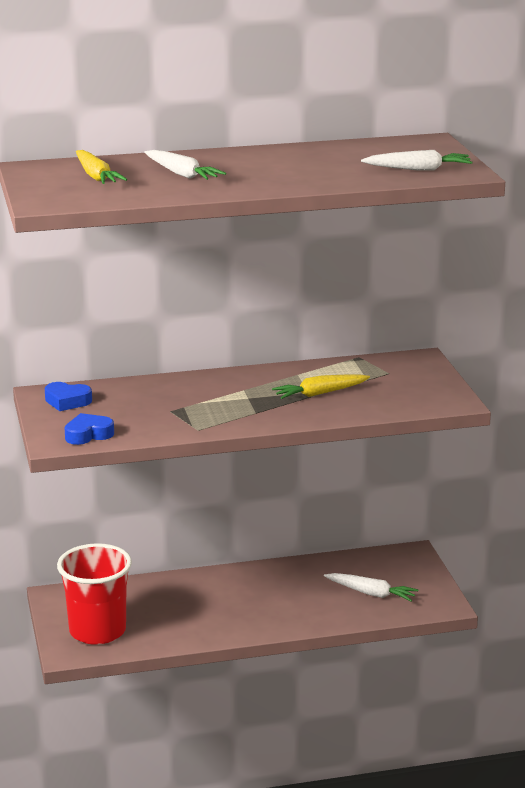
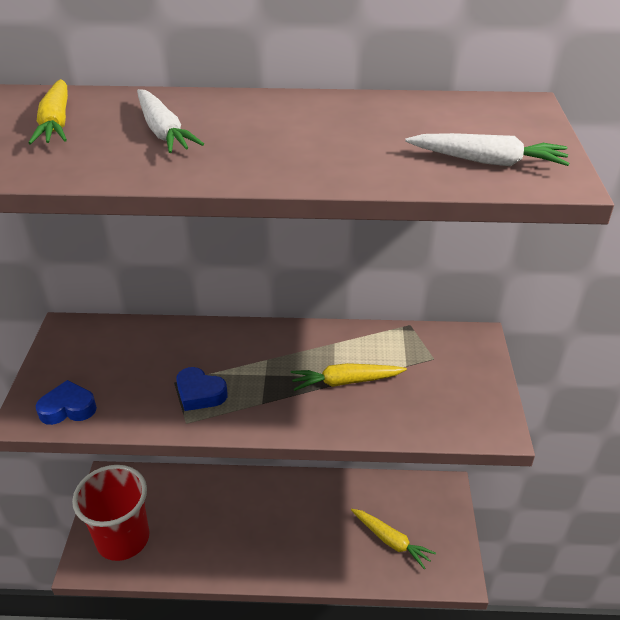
camera: 15 degrees right, 15 degrees up
blue heart [45,382,92,411] -> blue heart moved to [176,367,228,411]
white carrot [324,573,418,601] -> yellow carrot [351,509,436,569]

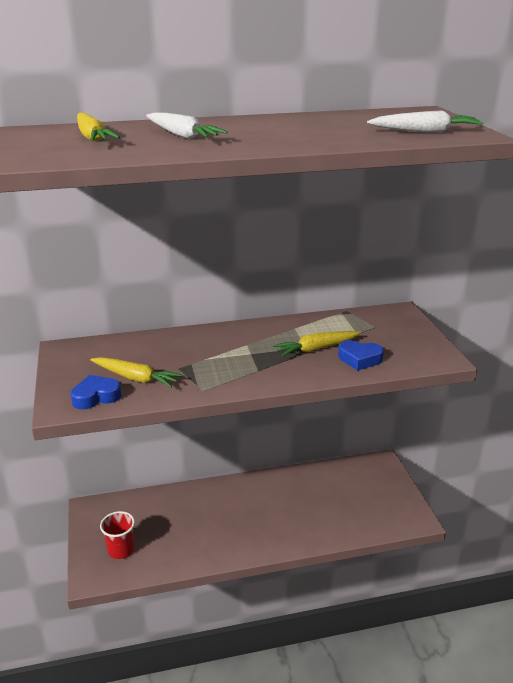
camera: 15 degrees left, 10 degrees down
red cup [72,465,149,561] -> red cup [100,511,135,559], size x0.53
blue heart [176,367,228,411] -> blue heart moved to [338,340,384,371]
yellow carrot [351,509,436,569] -> yellow carrot moved to [90,357,182,388]

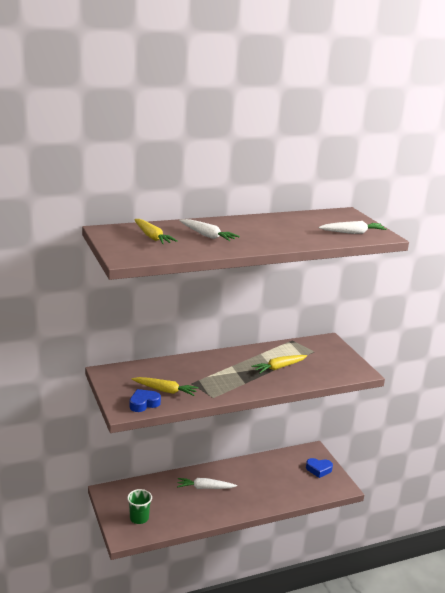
camera: 10 degrees left, 5 degrees down
red cup [100,511,135,559] -> green cup [127,489,152,524]
blue heart [338,340,384,371] -> blue heart moved to [306,458,333,478]
none -> white carrot [177,478,237,489]

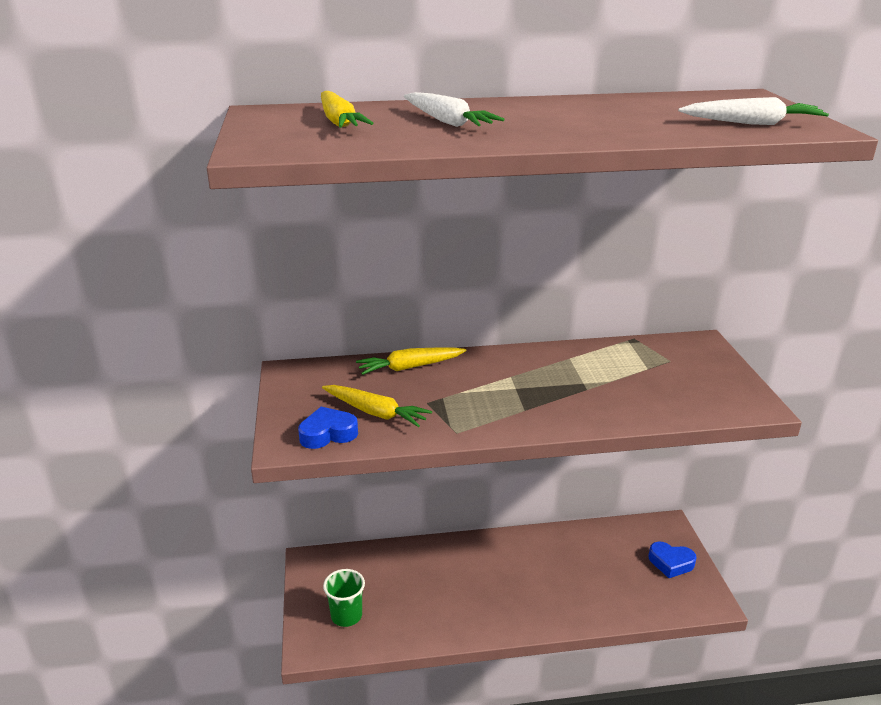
camera: 15 degrees right, 5 degrees up
white carrot [177,478,237,489] -> none
yellow carrot [252,355,307,373] -> yellow carrot moved to [356,348,466,375]

